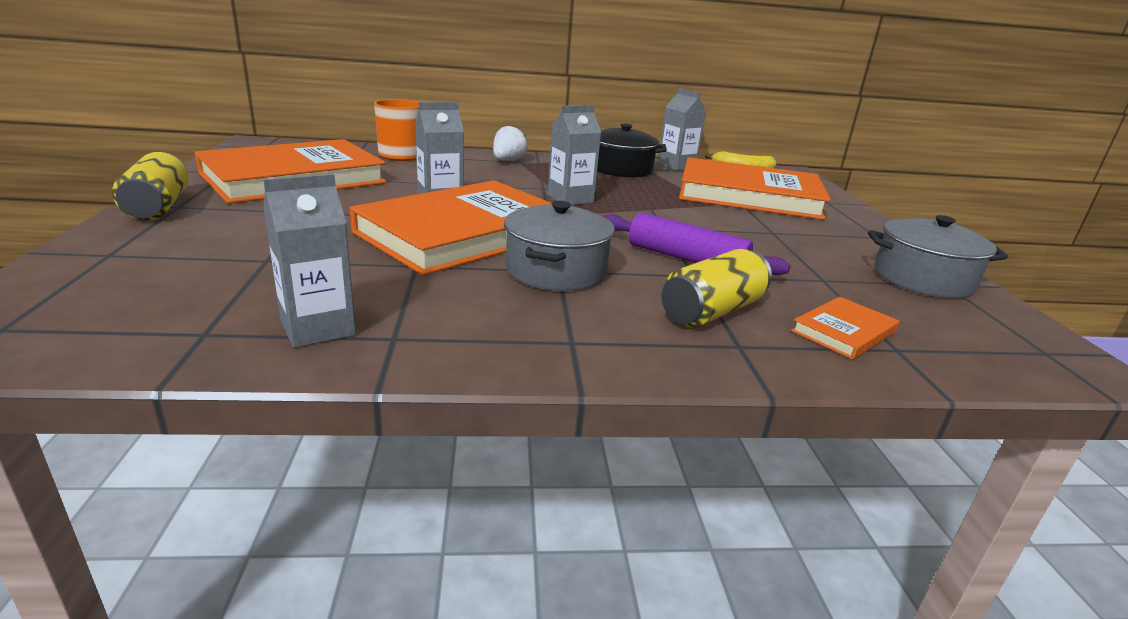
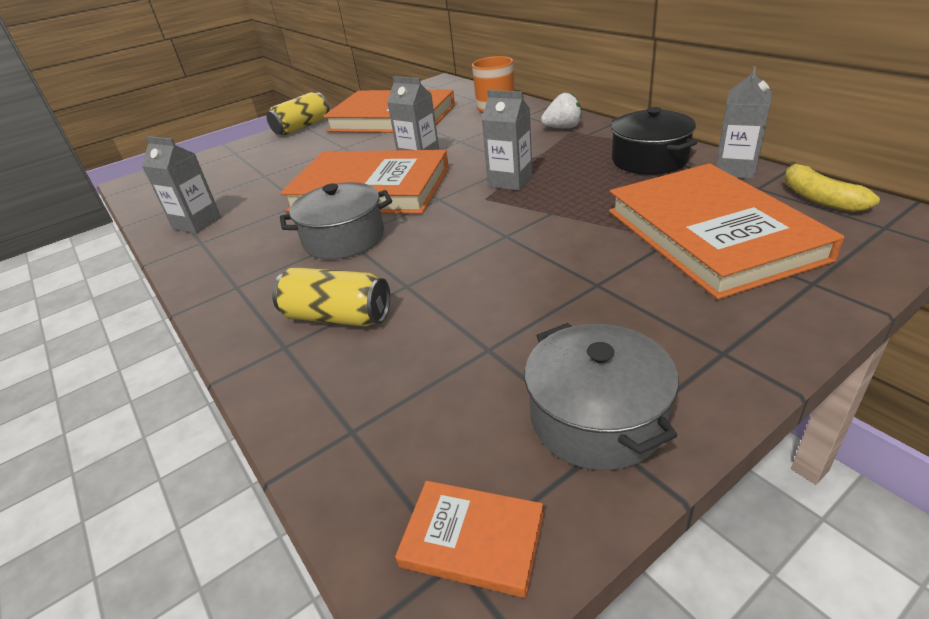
camera: 65 degrees right, 10 degrees up
purple rolling pin [603,213,790,275] -> none
orange book [791,297,899,359] -> orange book moved to [395,481,544,598]

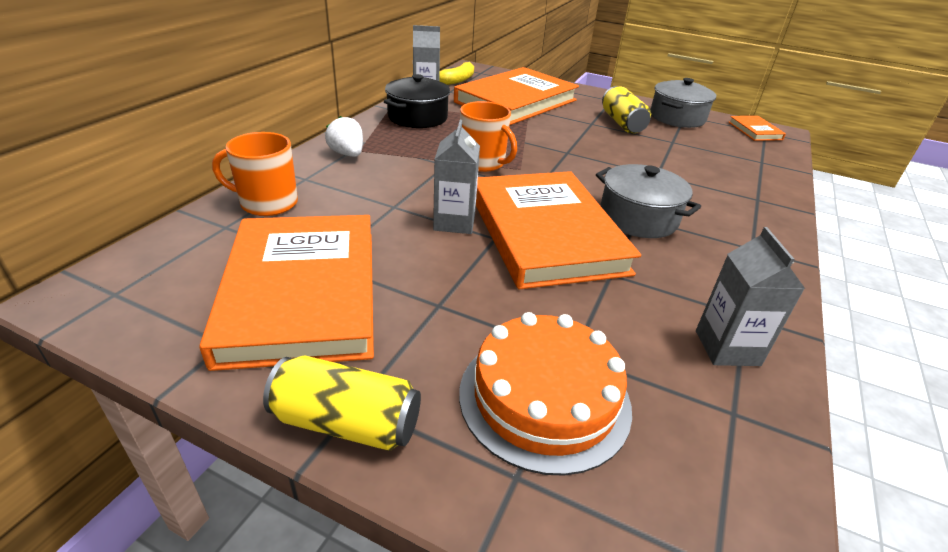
camera: 125 degrees left, 0 degrees up
yellow can [272,267,390,326] -> yellow can moved to [602,86,651,133]
grey carton [482,90,533,191] -> orange mug [460,101,517,172]
none -> orange cake [459,312,632,476]

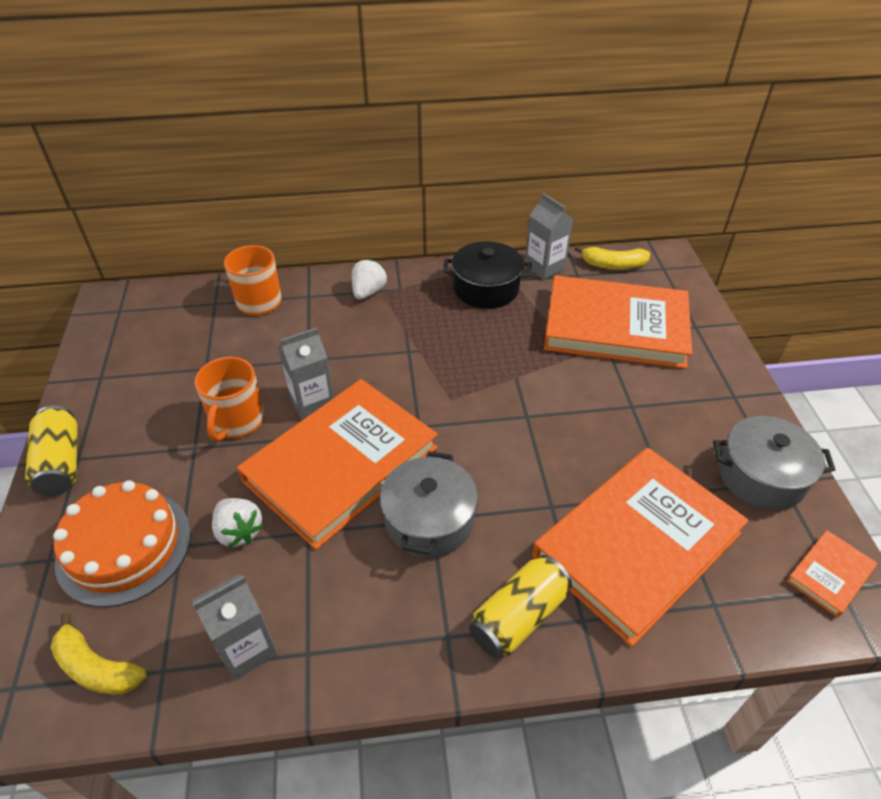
camera: 60 degrees right, 10 degrees up
orange book [199,215,374,371] -> orange book moved to [532,448,749,647]
orange mug [460,101,517,172] -> orange mug moved to [195,357,264,442]
yellow can [602,86,651,133] -> yellow can moved to [469,555,572,658]
none -> yellow banana [51,612,147,694]
none -> white strawberry [212,498,263,548]

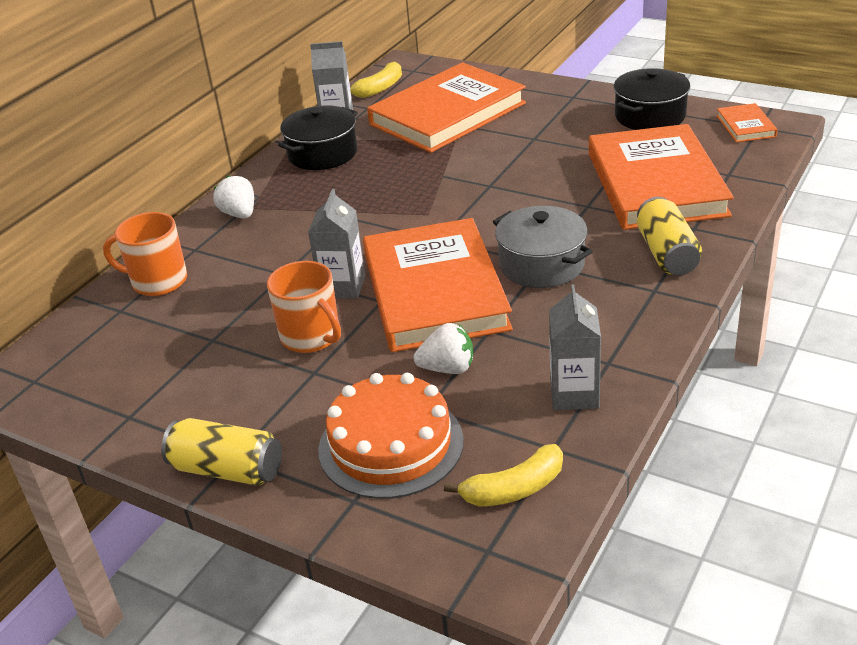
camera: 50 degrees left, 10 degrees down
grey pot [713,416,835,510] -> black pot [613,68,690,130]

